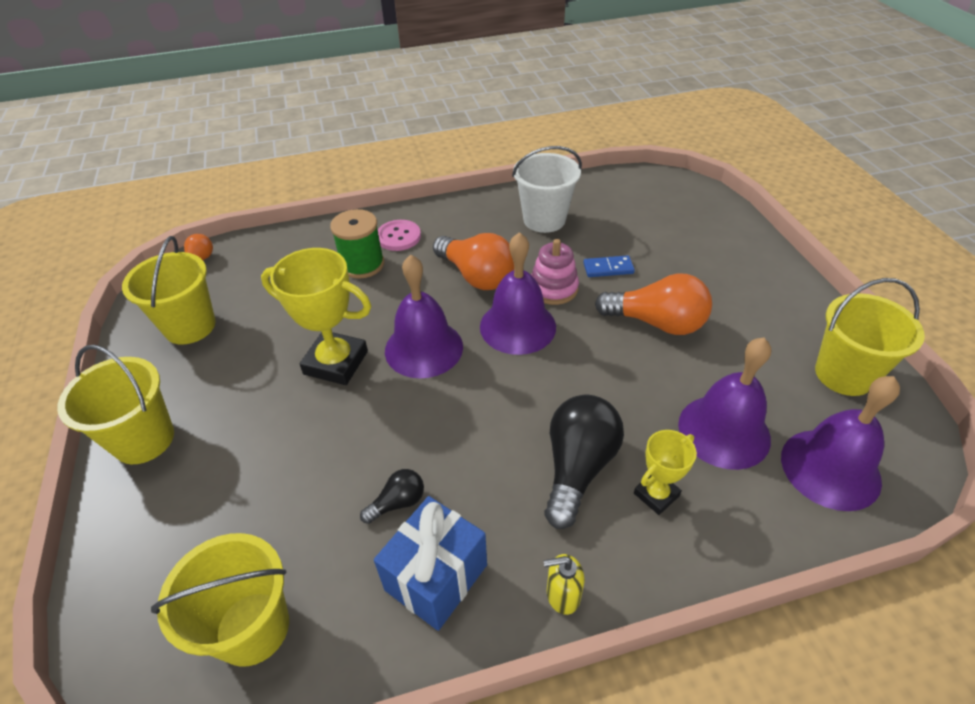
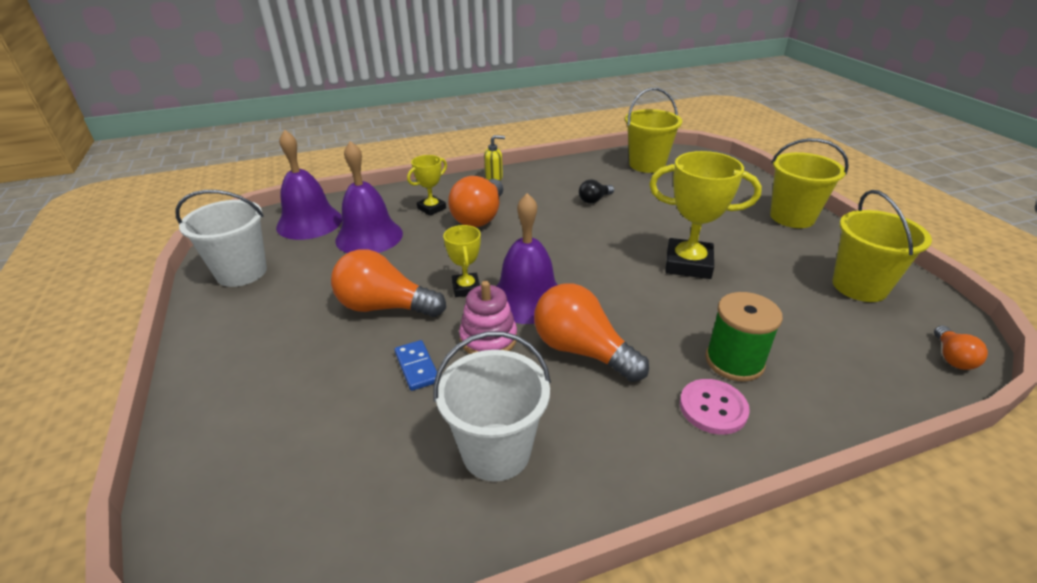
camera: 175 degrees right, 10 degrees down
blue gift [374,496,487,631] -> none
purple bell [385,255,463,378] -> none
black light bulb [544,395,624,529] -> orange light bulb [448,176,504,227]
blue domino [583,255,635,277] -> blue domino turned 75 degrees clockwise [395,340,437,391]
yellow bucket [815,278,925,396] -> white bucket [175,190,267,287]
none -> yellow trophy [443,225,481,297]

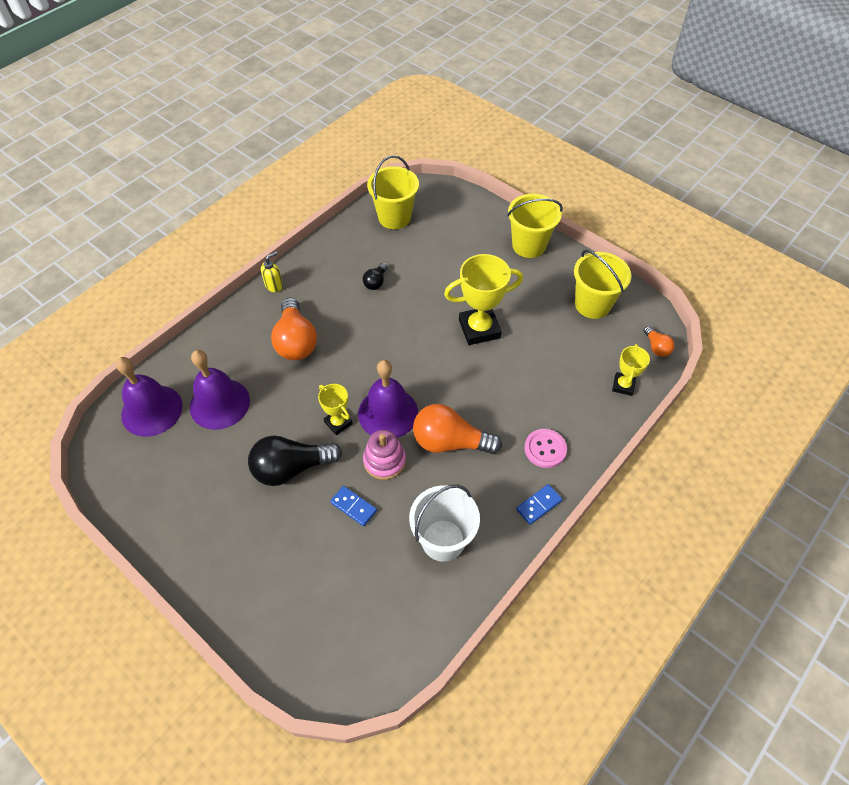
camera: 30 degrees left, 20 degrees up
white bucket [175,190,267,287] -> none
orange light bulb [331,249,446,317] -> black light bulb [248,435,342,486]
yellow trophy [407,155,447,216] -> yellow trophy moved to [612,344,650,396]
green spool [705,292,783,382] -> none
none -> blue domino [516,484,562,525]

